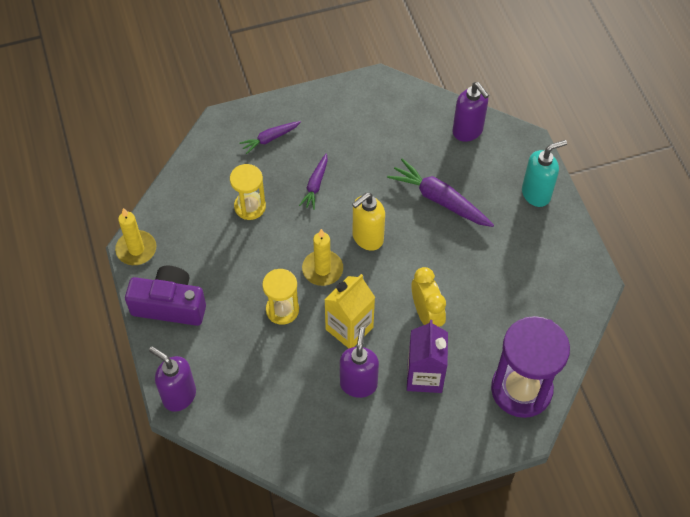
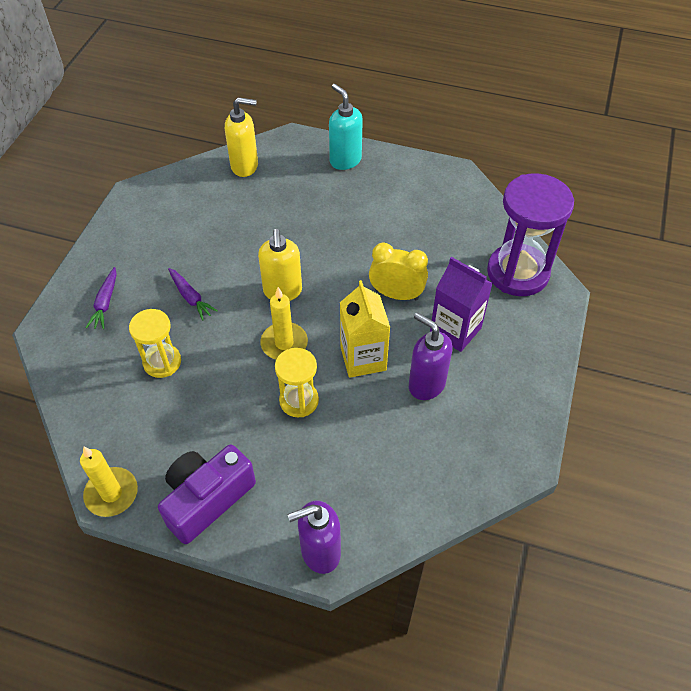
camera: 55 degrees left, 5 degrees down
purple carrot [387,158,494,227] -> none
purple soap dispenser [453,82,489,142] -> yellow soap dispenser [225,97,258,177]
turquoise soap dispenser [522,140,567,207] -> turquoise soap dispenser turned 45 degrees counterclockwise [329,84,363,170]

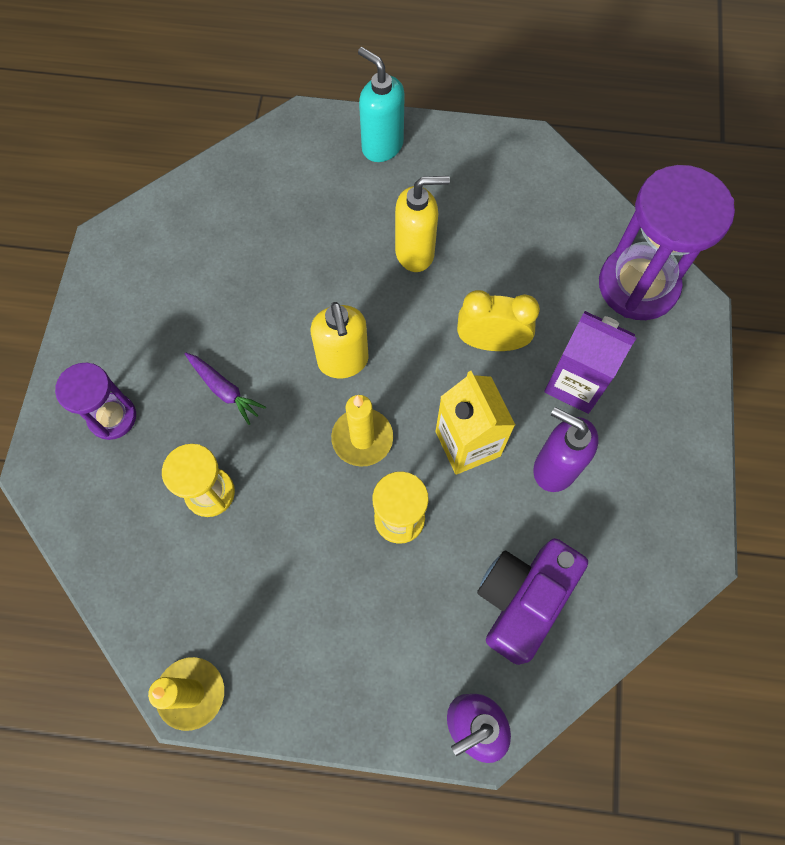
camera: 10 degrees left, 15 degrees up
purple carrot [86,267,117,329] -> purple hourglass [55,363,136,440]
purple camera [158,444,256,544] -> purple camera moved to [477,538,588,665]
yellow soap dispenser [225,97,258,177] -> yellow soap dispenser moved to [395,176,450,272]

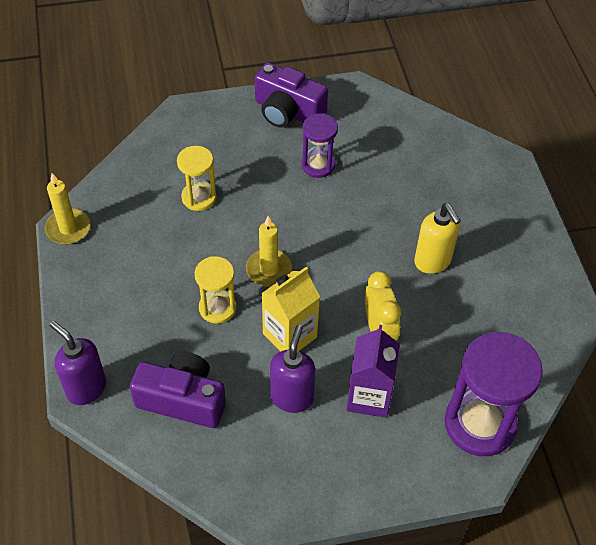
camera: 70 degrees right, 15 degrees down
purple hourglass [55,363,136,440] -> purple hourglass moved to [301,113,338,178]
purple carrot [185,353,266,425] -> none
yellow soap dispenser [310,302,369,378] -> none
turquoise soap dispenser [358,47,405,162] -> none
none -> purple camera [255,62,328,128]

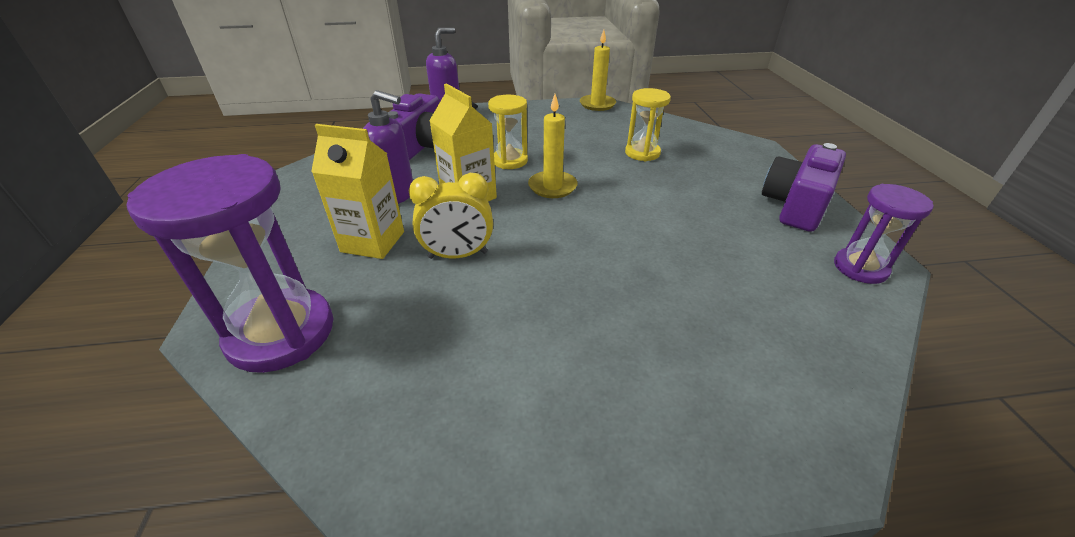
camera: 95 degrees right, 15 degrees down
purple hourglass [301,113,338,178] -> purple hourglass moved to [834,184,934,284]
purple carton [346,325,400,418] -> yellow carton [311,124,404,259]
yellow soap dispenser [414,203,461,274] -> none

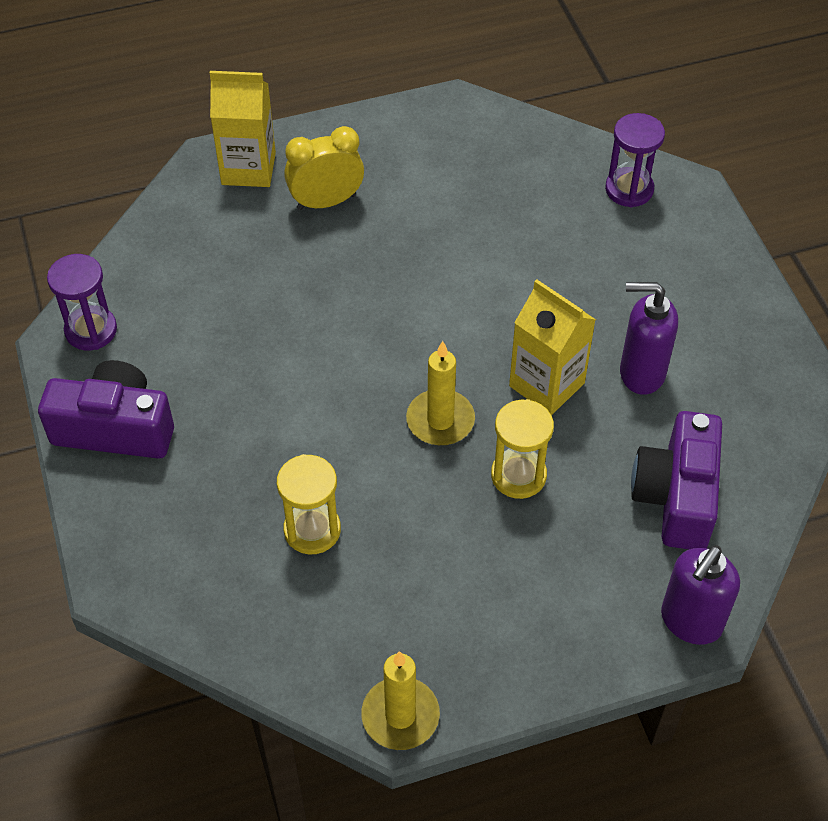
camera: 170 degrees right, 15 degrees up
purple hourglass [127,154,333,373] -> purple hourglass [605,113,665,207], size x0.56
yellow carton [311,124,404,259] -> yellow carton moved to [210,71,276,187]
yellow clock [409,173,493,259] -> yellow clock moved to [284,126,364,210]
purple camera [762,143,846,232] -> purple camera turned 105 degrees counterclockwise [38,360,174,459]

